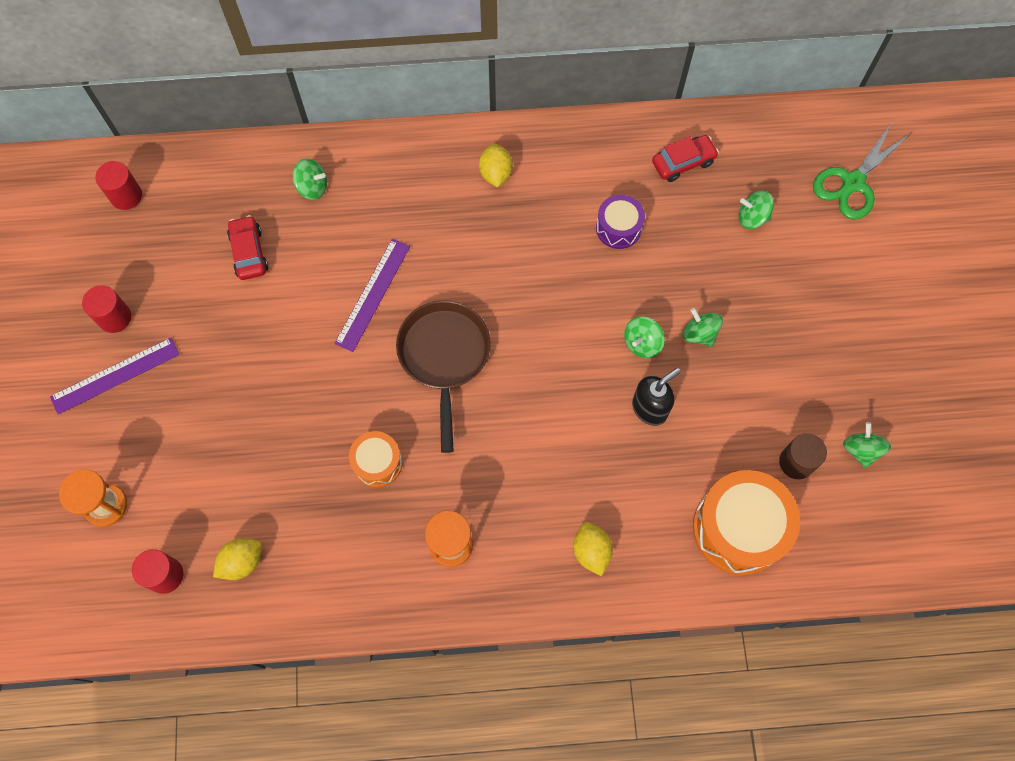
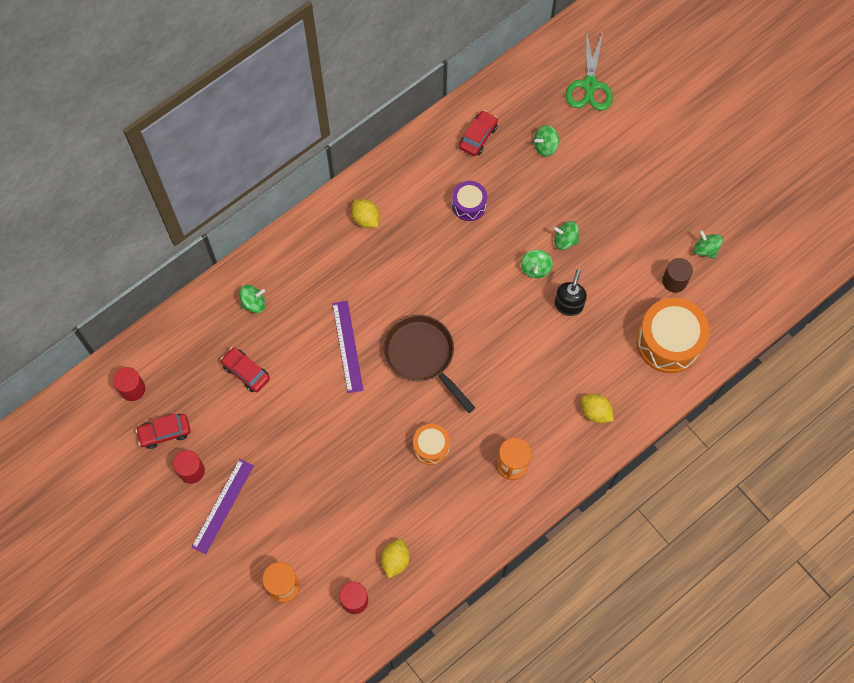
camera: 35 degrees left, 0 degrees up
none -> red car [136,414,191,449]

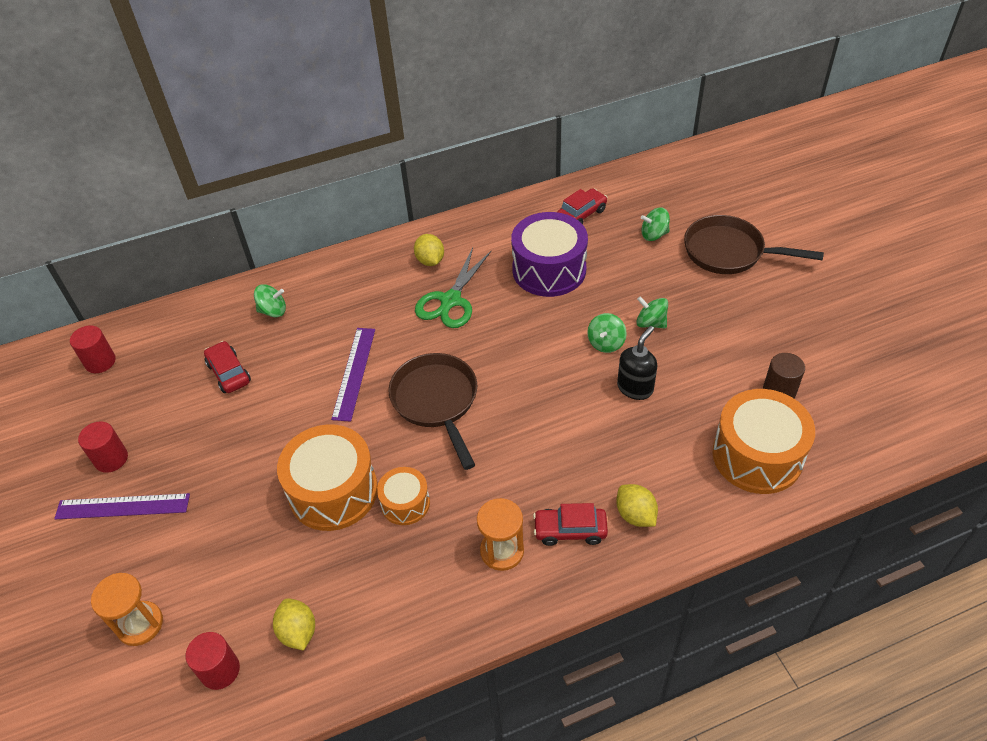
camera: 20 degrees right, 20 degrees down
red car [136,414,191,449] -> red car moved to [533,503,608,546]
purple ruler [191,459,254,555] -> purple ruler turned 45 degrees clockwise [54,493,190,520]
yellow lemon [381,539,410,578] -> yellow lemon turned 60 degrees counterclockwise [273,598,315,650]
purple drum [452,181,487,221] -> purple drum [511,212,588,297], size x1.83
green scissors [566,30,613,111] -> green scissors moved to [415,248,491,328]
green spinning top [693,230,723,259] -> none
none -> orange drum [277,424,378,531]
none -> brown pan [684,215,824,274]

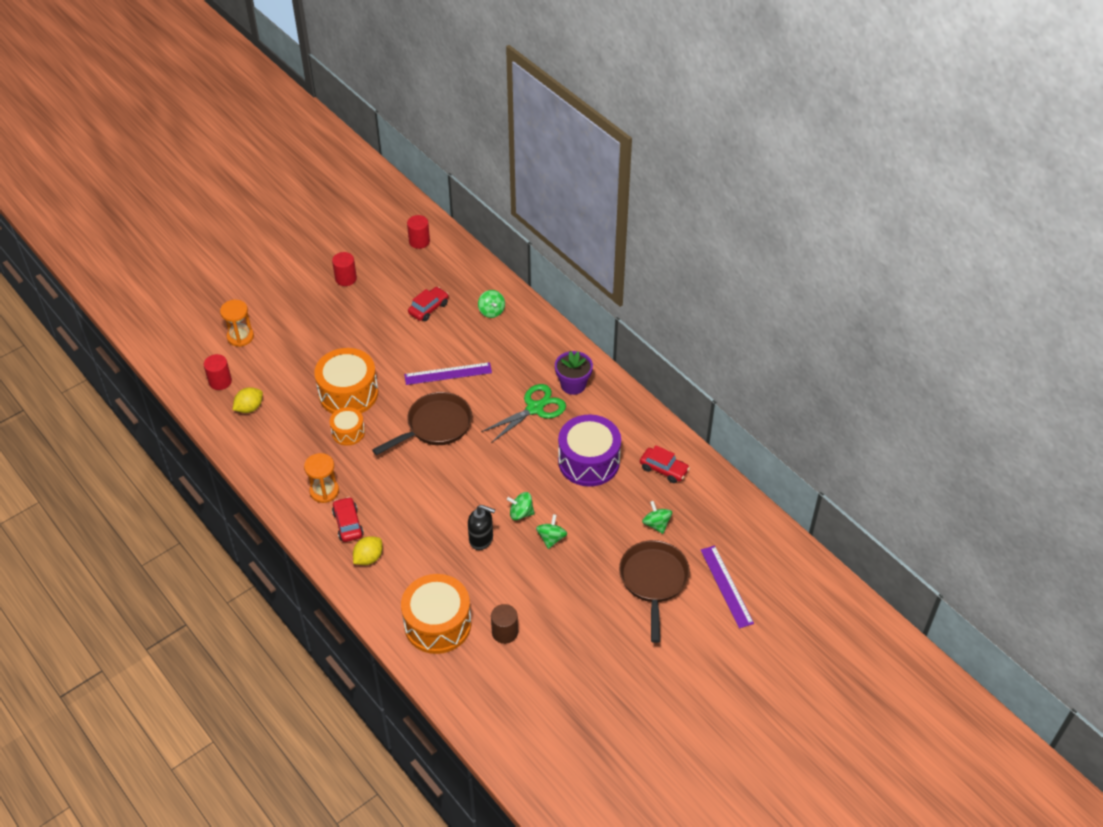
camera: 70 degrees right, 0 degrees up
purple ruler [54,493,190,520] -> purple ruler moved to [701,545,754,629]
yellow lemon [414,234,444,266] -> purple flower pot [555,351,593,395]
green scissors [415,248,491,328] -> green scissors turned 135 degrees clockwise [481,384,566,443]

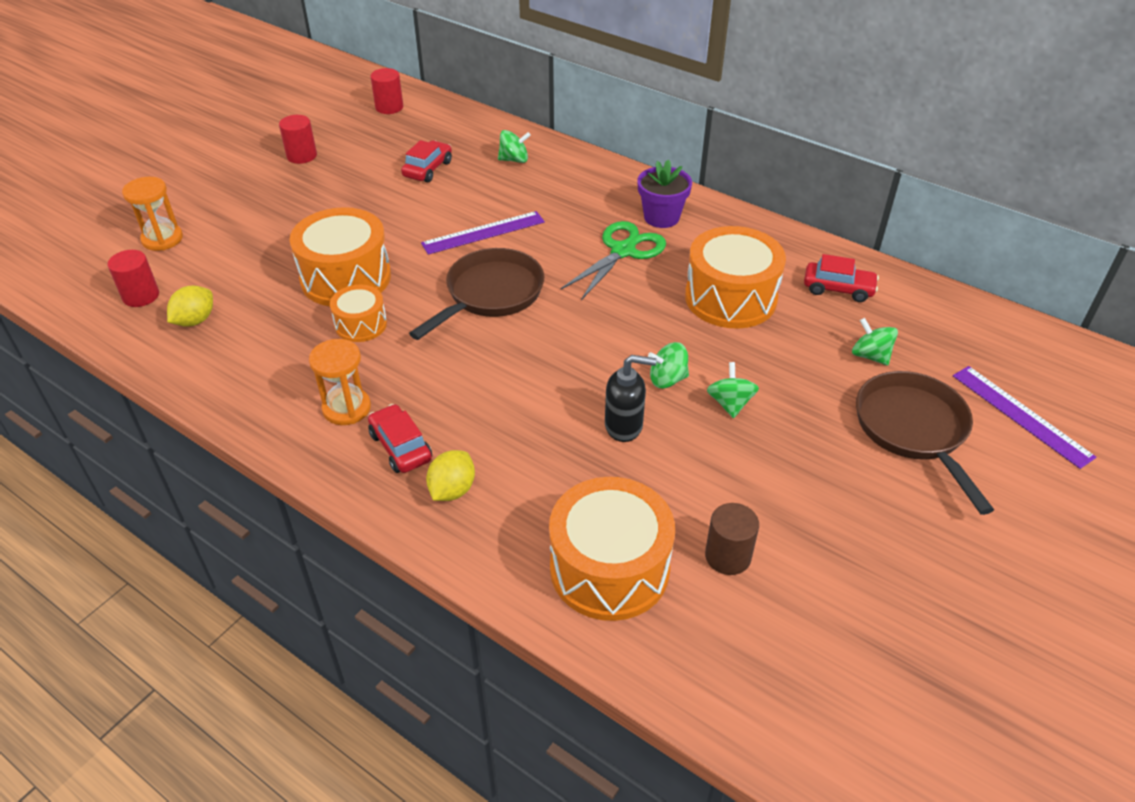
camera: 15 degrees left, 5 degrees down
green spinning top [478,290,505,318] -> green spinning top turned 60 degrees counterclockwise [498,130,531,163]
purple drum [558,415,621,487] -> orange drum [685,226,786,329]

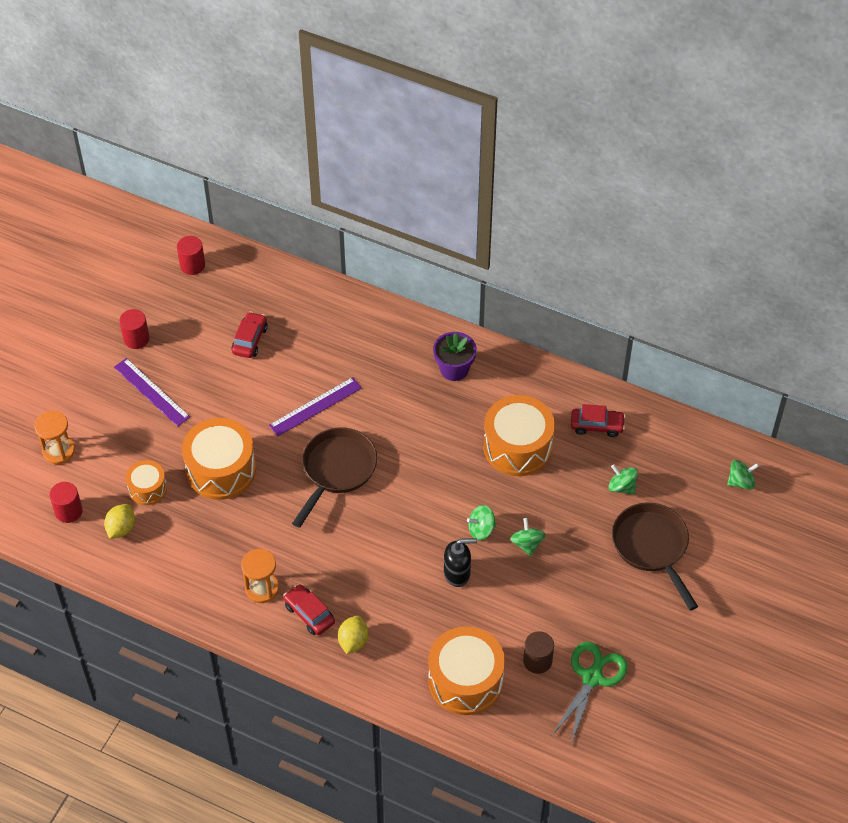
camera: 10 degrees left, 10 degrees up
orange drum [330,285,387,342] -> orange drum moved to [126,460,167,505]
green spinning top [498,130,531,163] -> green spinning top moved to [727,460,759,490]
green scissors [561,221,666,300] -> green scissors moved to [552,642,628,743]
purple ruler [953,366,1097,469] -> purple ruler moved to [114,358,190,427]

